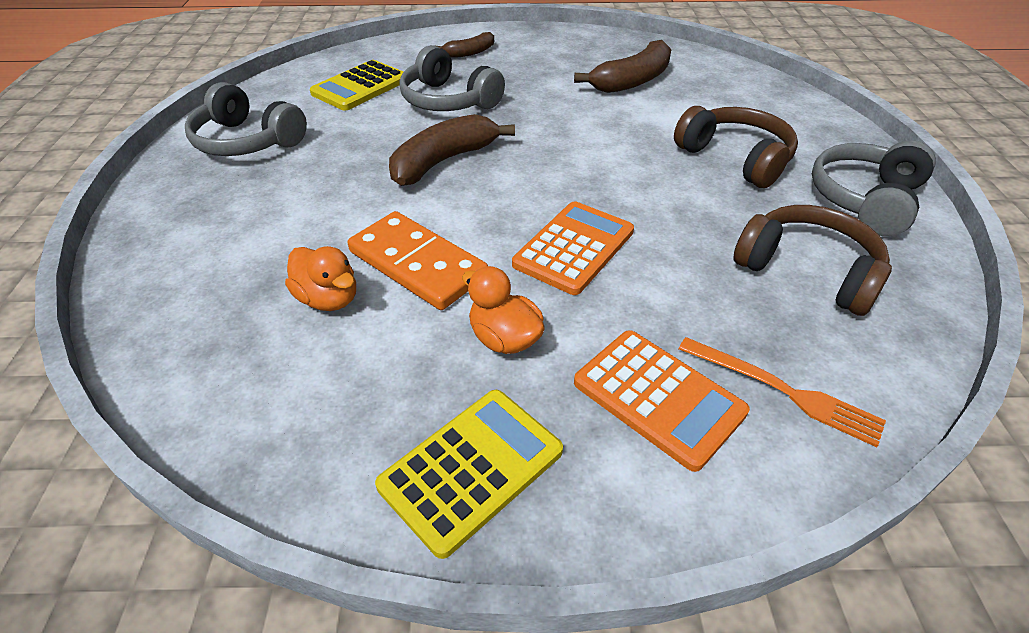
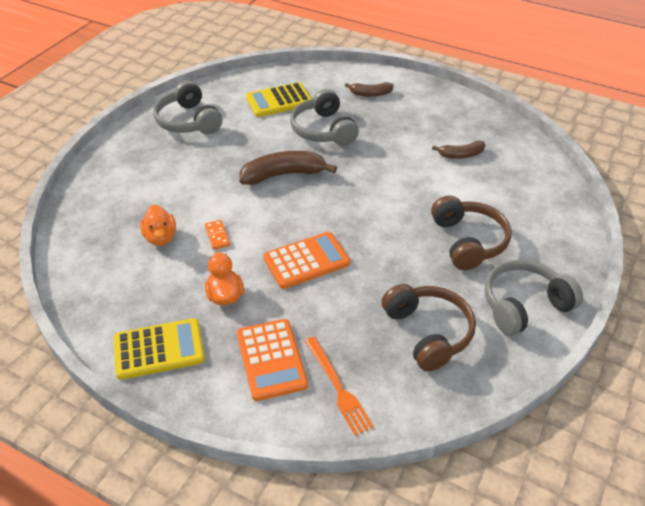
camera: 30 degrees right, 0 degrees up
orange domino [348,211,488,310] -> orange domino [205,220,230,250], size x0.44
brown banana [574,40,671,93] -> brown banana [432,140,485,159], size x0.58

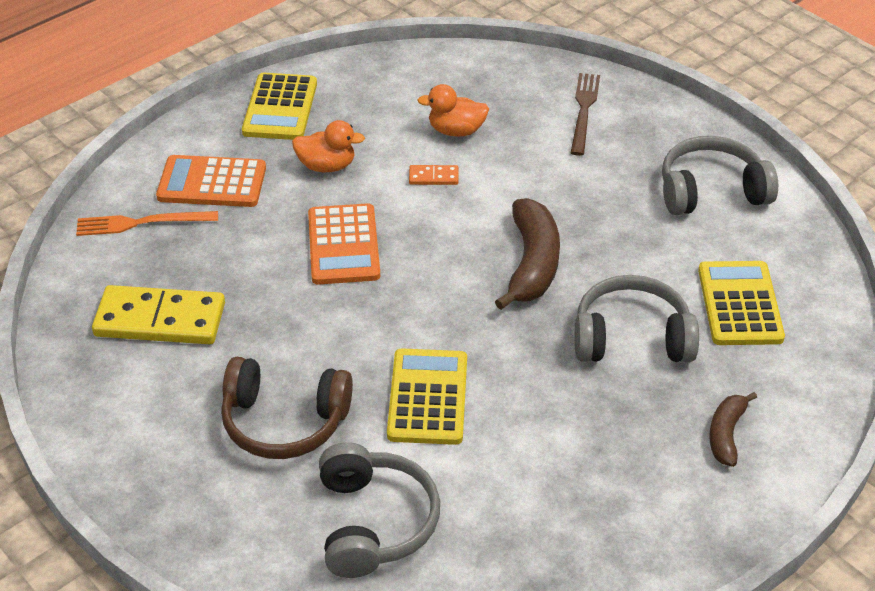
camera: 110 degrees right, 0 degrees up
brown headphones [382,284,476,371] -> yellow domino [92,285,225,344]
brown banana [432,140,485,159] -> none
grey headphones [485,260,583,336] -> grey headphones moved to [319,442,440,578]
none -> yellow calculator [387,348,467,445]
none -> brown fork [571,73,600,156]

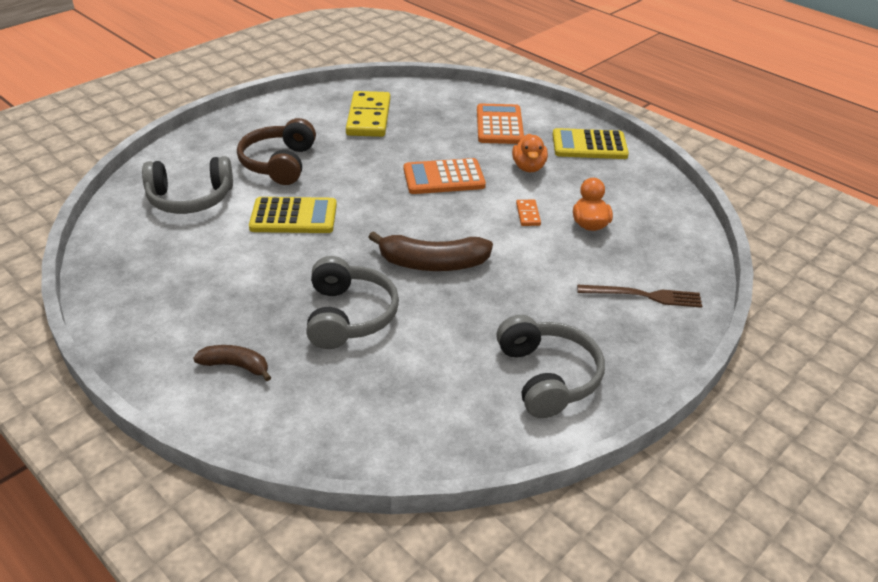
camera: 85 degrees right, 5 degrees down
orange fork [76,211,218,236] -> none
yellow calculator [698,261,785,345] -> none

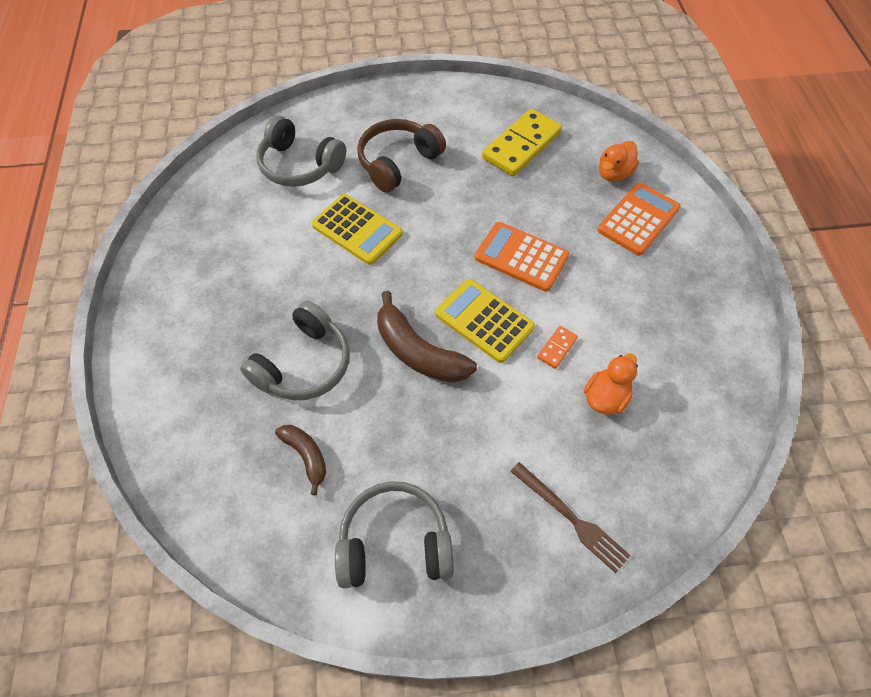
camera: 40 degrees right, 20 degrees up
brown banana [193,345,271,381] -> brown banana moved to [275,425,326,495]
grey headphones [496,315,605,418] -> grey headphones turned 120 degrees counterclockwise [335,481,454,588]
orange duck [512,134,548,172] -> orange duck moved to [599,141,639,182]
yellow calculator [553,128,629,159] -> yellow calculator moved to [435,279,535,363]

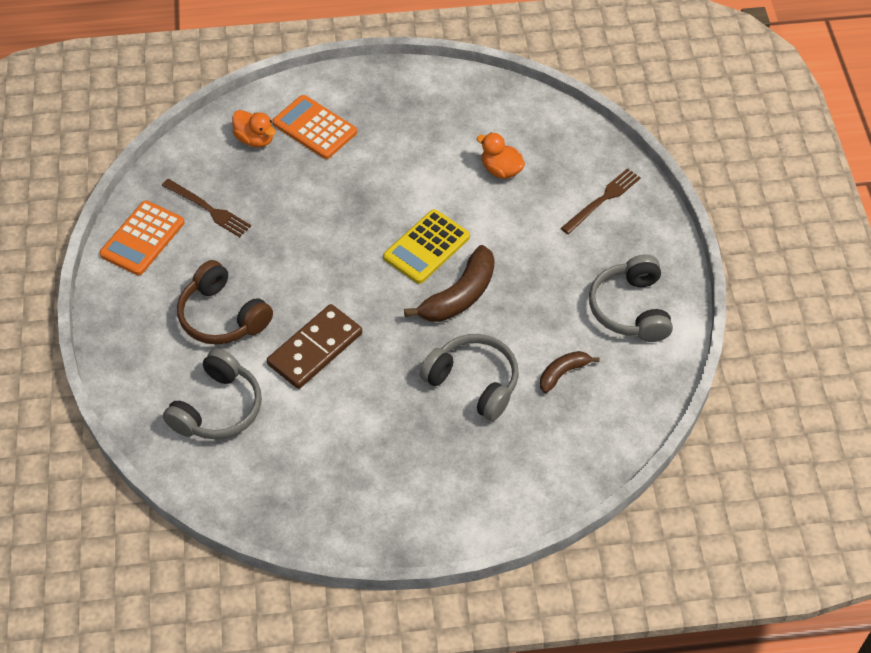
camera: 90 degrees left, 5 degrees down
yellow calculator [312,194,403,265] -> brown domino [267,304,362,389]
orange calculator [475,222,569,292] -> orange calculator moved to [99,200,184,275]
yellow domino [482,109,562,176] -> brown fork [162,179,251,237]
orange domino [537,326,578,369] -> none

